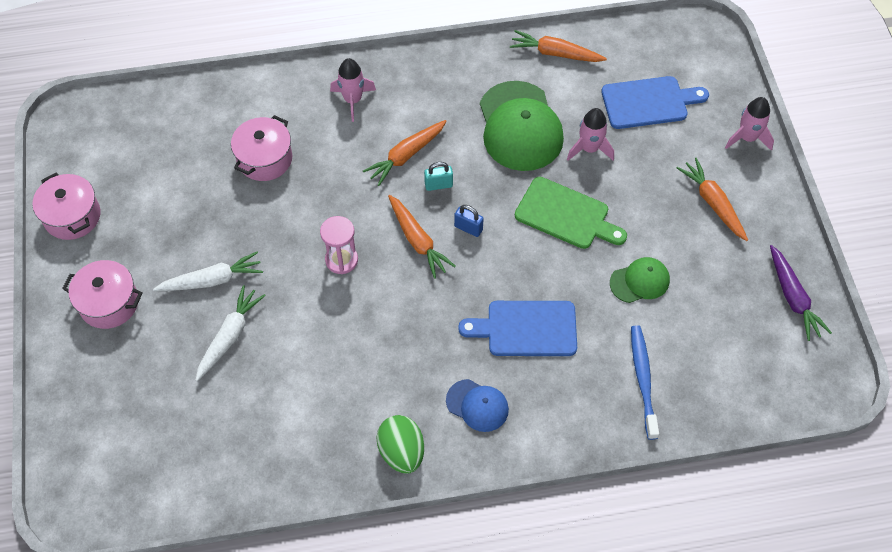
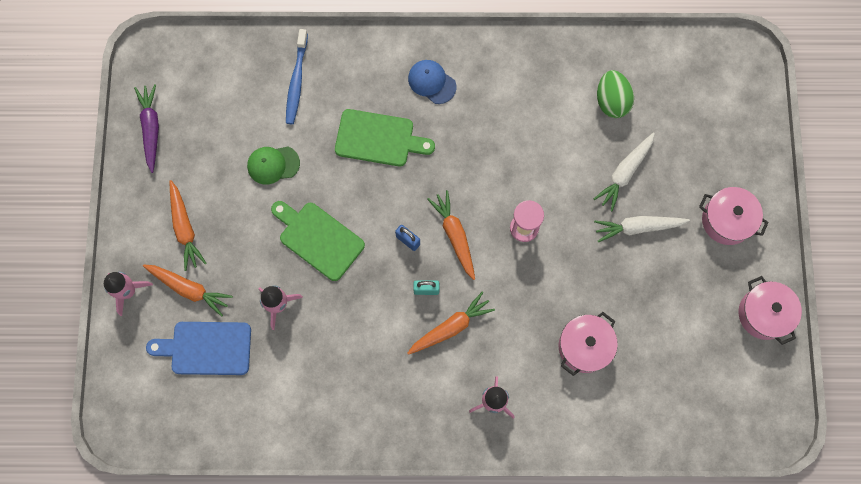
camera: 170 degrees left, 15 degrees up
green egg [376,415,424,473] -> green egg moved to [597,70,634,118]
blue cutting board [458,301,577,356] -> green cutting board [335,109,435,166]
green cap [480,81,564,171] -> none
orange carrot [510,30,607,62] -> orange carrot moved to [143,265,233,317]

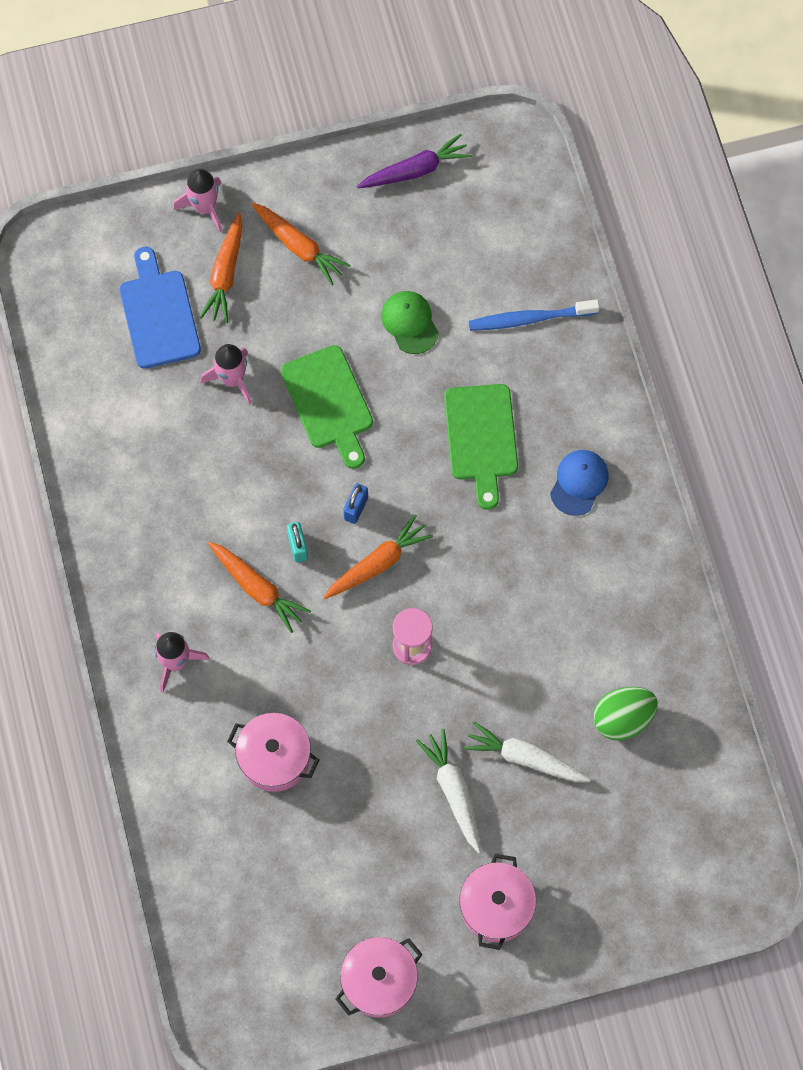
camera: 75 degrees right, 5 degrees down
orange carrot [170,180,207,271] -> orange carrot turned 105 degrees counterclockwise [251,203,351,285]
green cutting board [271,201,365,281] -> green cutting board turned 135 degrees clockwise [281,345,373,469]

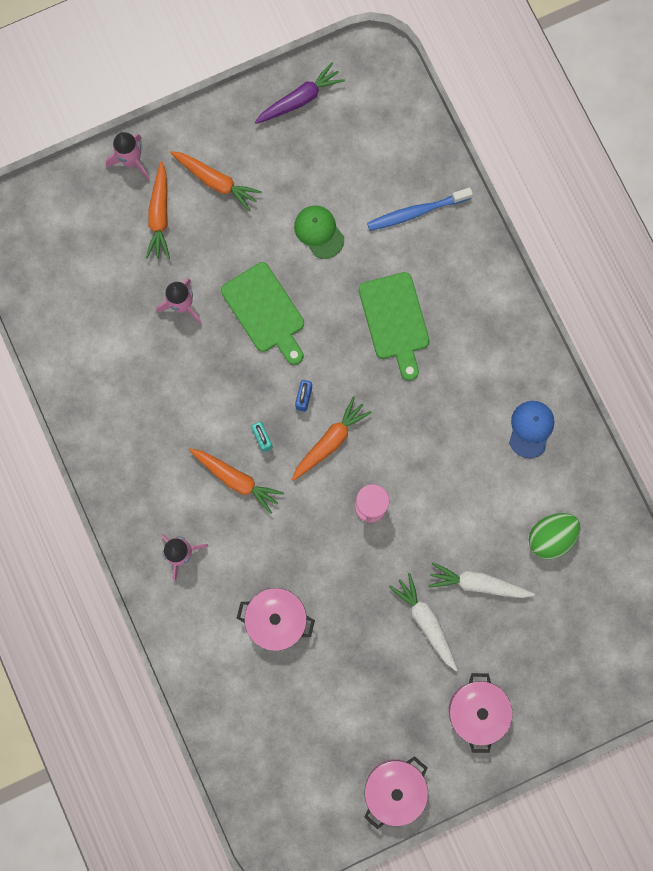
camera: 10 degrees left, 10 degrees up
blue cutting board [120,247,201,369] -> none
blue cap [550,450,608,516] -> blue cap moved to [509,401,554,458]

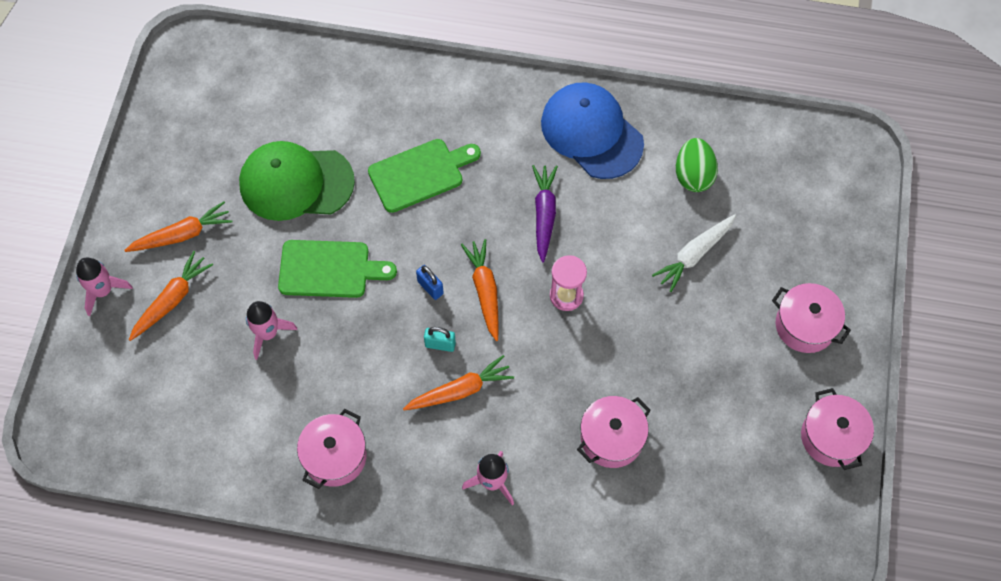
camera: 55 degrees left, 15 degrees down
orange carrot [146,161,170,259] -> orange carrot turned 90 degrees counterclockwise [129,251,213,341]
purple carrot [255,62,345,124] -> purple carrot moved to [532,165,558,263]
green cap [294,206,344,259] -> green cap [239,141,355,221], size x1.91
green cutting board [359,272,430,381] -> green cutting board turned 45 degrees counterclockwise [368,139,481,213]
blue toothbrush [367,187,473,231] -> none
white carrot [389,573,458,671] -> none
blue cap [509,401,554,458] -> blue cap [541,82,644,179], size x1.91
none -> pink pot [297,409,367,489]

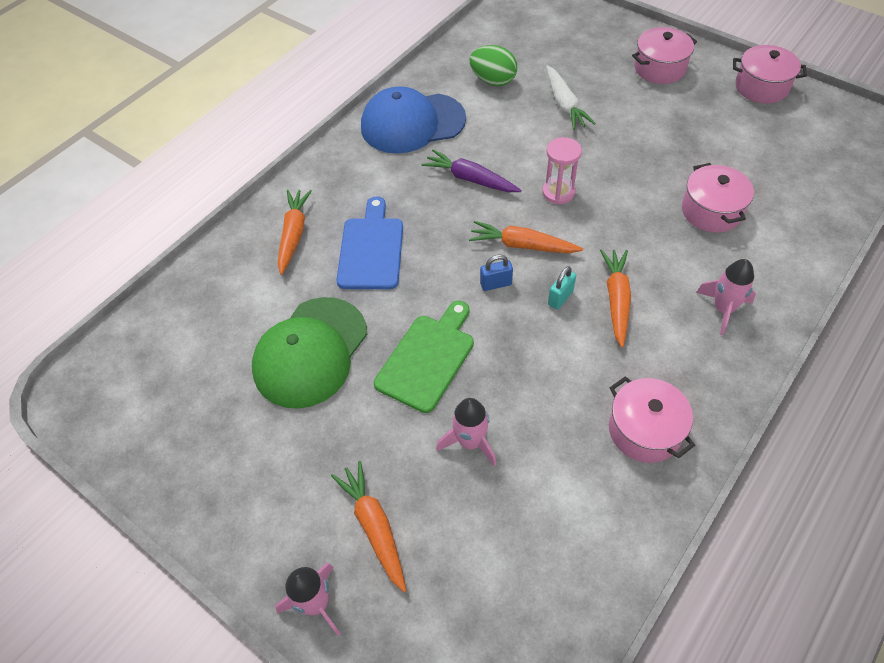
camera: 60 degrees left, 10 degrees down
orange carrot [124,201,233,252] -> orange carrot moved to [278,190,312,275]
green cutting board [368,139,481,213] -> blue cutting board [336,196,403,289]

